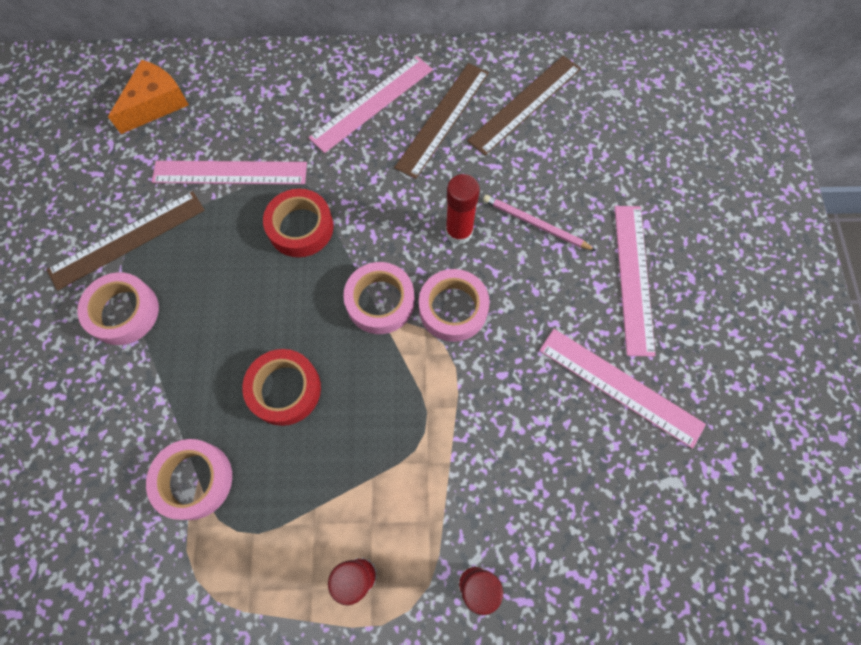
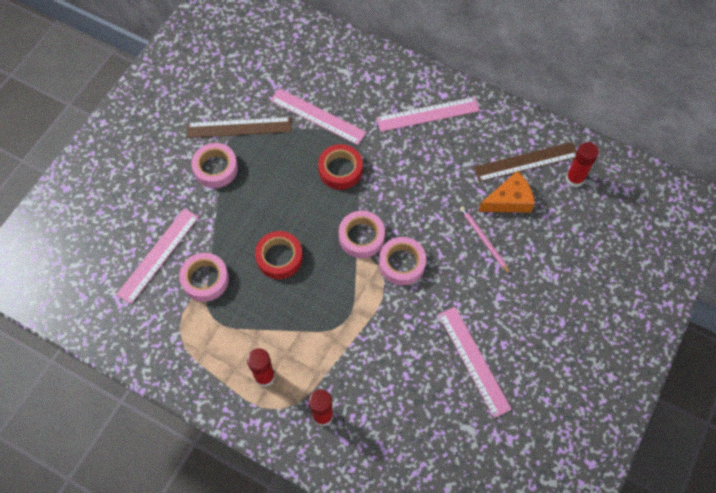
camera: 30 degrees right, 5 degrees down
orange cheese [108,60,189,134] -> orange cheese moved to [478,171,535,213]
brown ruler [394,63,489,179] -> none
red glue stick [445,174,480,244] -> red glue stick moved to [566,142,599,187]
pink ruler [615,206,656,357] -> pink ruler moved to [116,208,199,304]

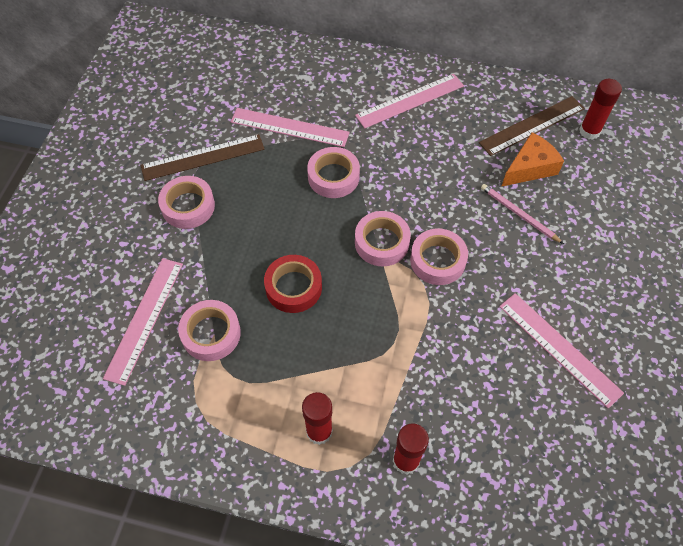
camera: 15 degrees left, 5 degrees down
red tape [318,144,363,190] -> pink tape [307,147,360,198]

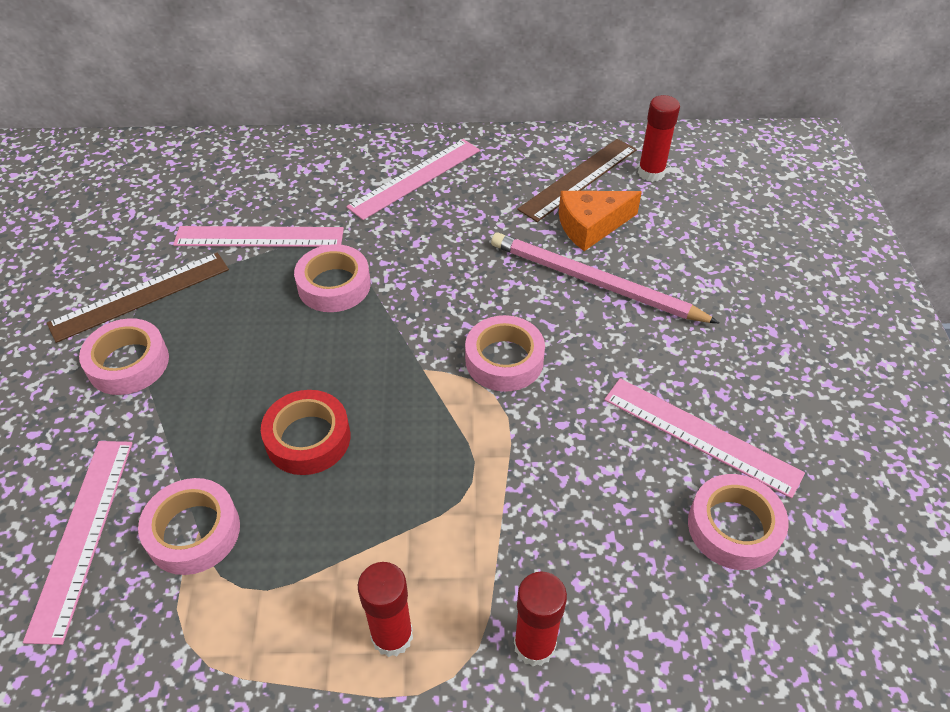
camera: 15 degrees left, 10 degrees down
pink tape [355,211,411,266] -> pink tape moved to [688,474,789,570]
pink pencil [481,184,564,244] -> pink pencil [491,233,720,324], size x1.78
orange cheese [501,132,564,187] -> orange cheese turned 150 degrees counterclockwise [559,191,642,251]

